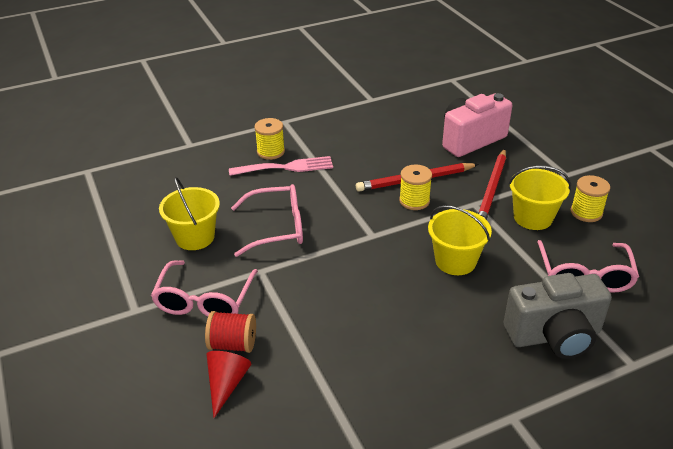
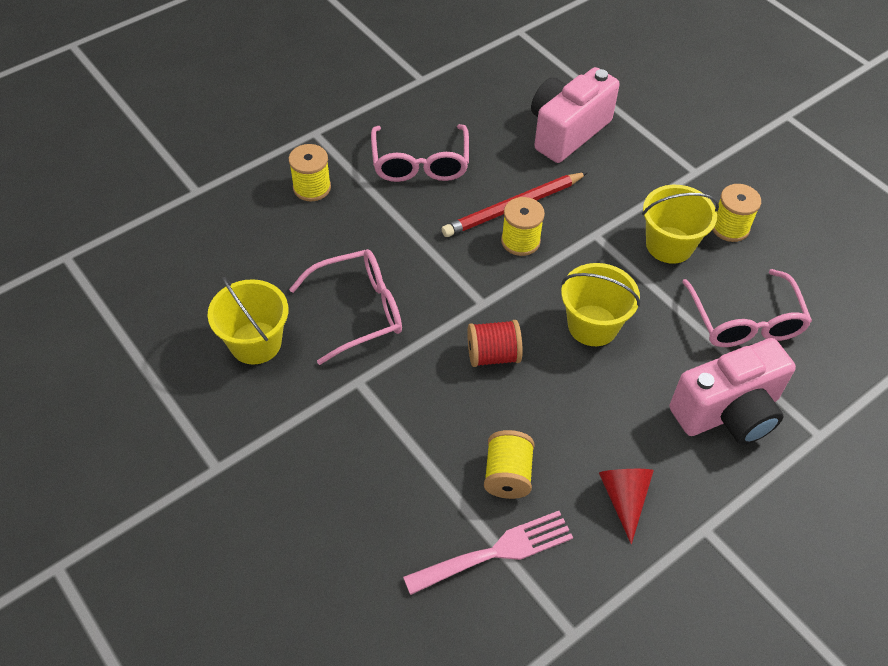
camera: 15 degrees left, 15 degrees up
pink glasses [151,260,258,317] -> pink glasses moved to [371,124,469,182]
red spool [205,311,256,353] -> red spool moved to [467,320,523,367]
red cone [207,351,251,418] -> red cone moved to [599,469,654,545]
pink fork [229,156,333,176] -> pink fork moved to [403,511,573,595]
red pencil [478,149,506,220] -> none
grey camera [504,273,612,359] -> pink camera [669,338,796,445]
none -> yellow spool [484,430,535,499]

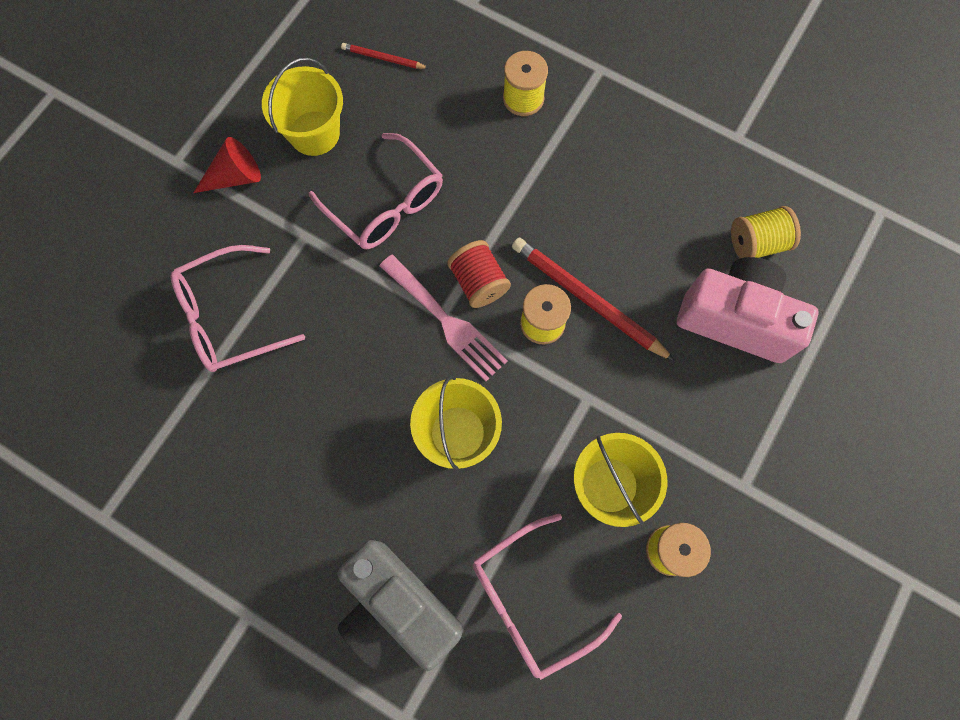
camera: 70 degrees right, 20 degrees up
pink glasses [371,124,469,182] -> pink glasses moved to [170,245,305,372]
pink fork [403,511,573,595] -> pink fork moved to [380,254,508,381]
red spool [467,320,523,367] -> red spool moved to [447,240,511,308]
yellow spool [484,430,535,499] -> yellow spool moved to [731,206,801,258]
red cone [599,469,654,545] -> red cone moved to [193,137,261,193]
pink camera [669,338,796,445] -> grey camera [337,540,463,671]
none -> red pencil [341,43,429,69]

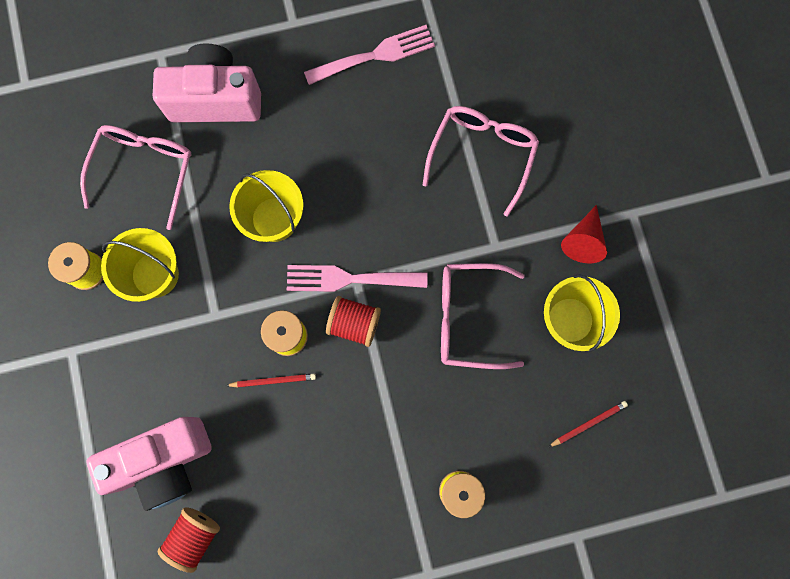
camera: 135 degrees right, 5 degrees up
grey camera [337,540,463,671] -> pink camera [153,43,261,122]
red pencil [512,238,675,361] -> red pencil [225,373,316,387], size x0.51
yellow spool [731,206,801,258] -> red spool [158,507,220,573]
none -> pink fork [304,25,435,85]

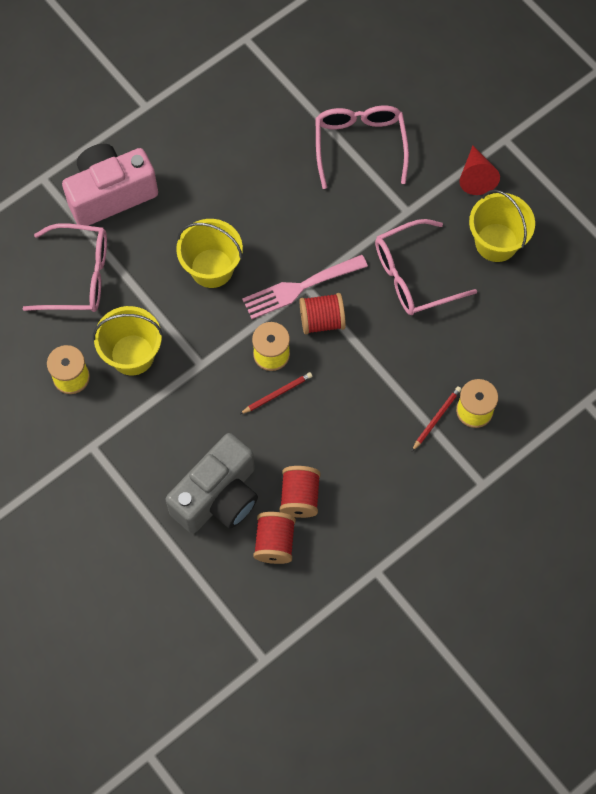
camera: 25 degrees left, 10 degrees down
pink glasses [80,125,192,230] -> pink glasses turned 105 degrees clockwise [23,223,107,312]
pink camera [86,417,212,511] -> grey camera [165,433,258,533]
pink fork [304,25,435,85] -> none
red pencil [549,401,628,447] -> red pencil moved to [412,387,462,451]
none -> red spool [280,466,321,518]

